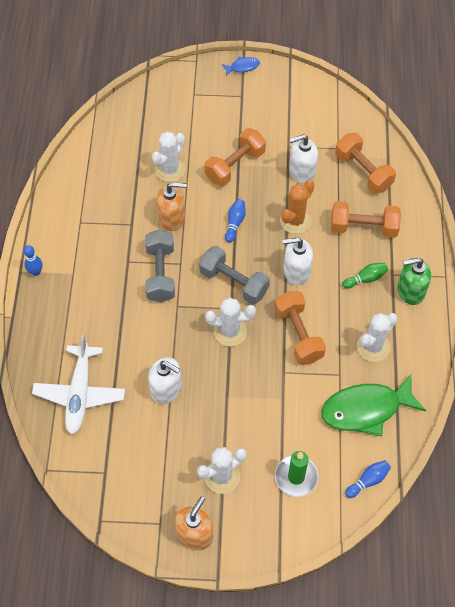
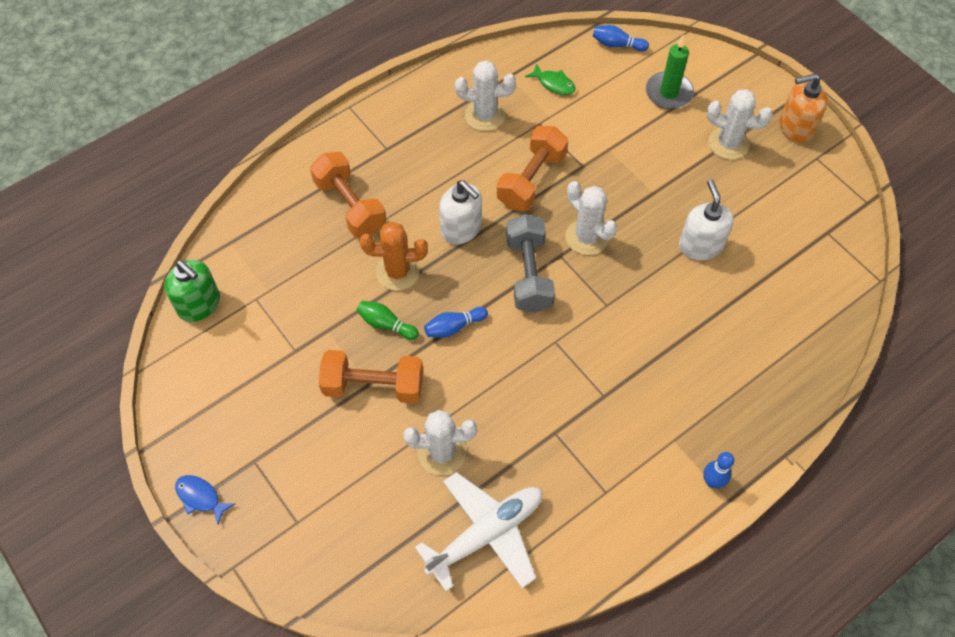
camera: 130 degrees left, 0 degrees up
white plane [32,335,125,434] -> white plane moved to [415,472,542,592]
grey dumbbell [145,230,175,302] -> none
orange soap dispenser [157,182,187,231] -> none
white soap dispenser [289,134,318,184] -> none
green fish [321,374,426,437] -> green fish [525,63,576,95], size x0.44
orange dumbbell [335,133,396,194] -> none
green bowling pin [343,263,388,289] -> green bowling pin moved to [357,301,419,340]
green soap dispenser [397,258,431,305] -> green soap dispenser moved to [164,260,220,322]

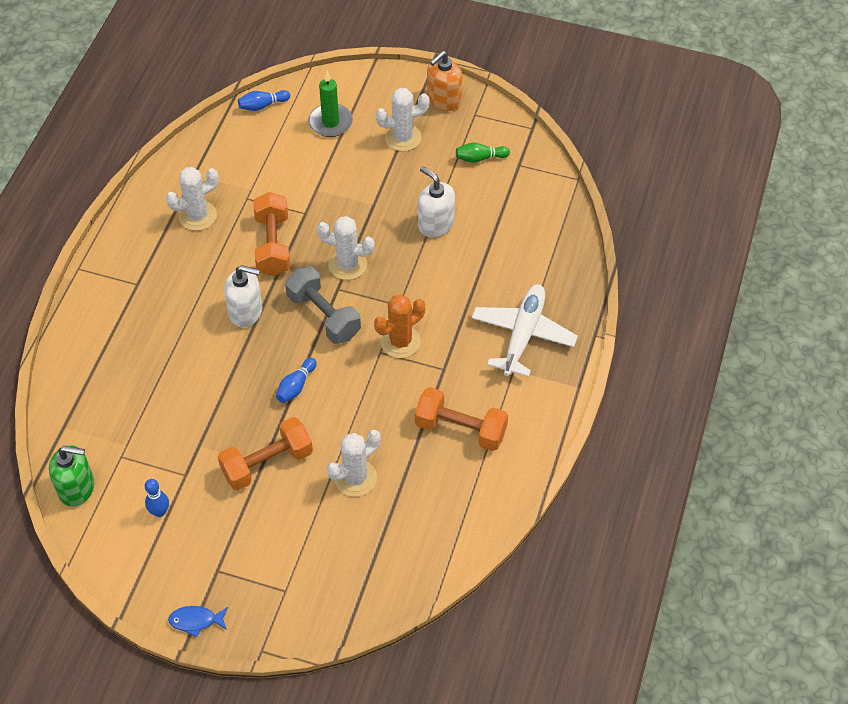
camera: 35 degrees left, 5 degrees down
orange dumbbell [310,152,386,238] -> orange dumbbell moved to [415,387,508,451]
green bowling pin [357,301,419,340] -> green bowling pin moved to [456,143,510,163]
orange cactus [360,222,428,291] -> orange cactus moved to [374,294,425,358]
white plane [415,472,542,592] -> white plane moved to [472,284,578,377]
green fish [525,63,576,95] -> none
blue bowling pin [703,452,734,488] -> blue bowling pin moved to [145,479,169,517]

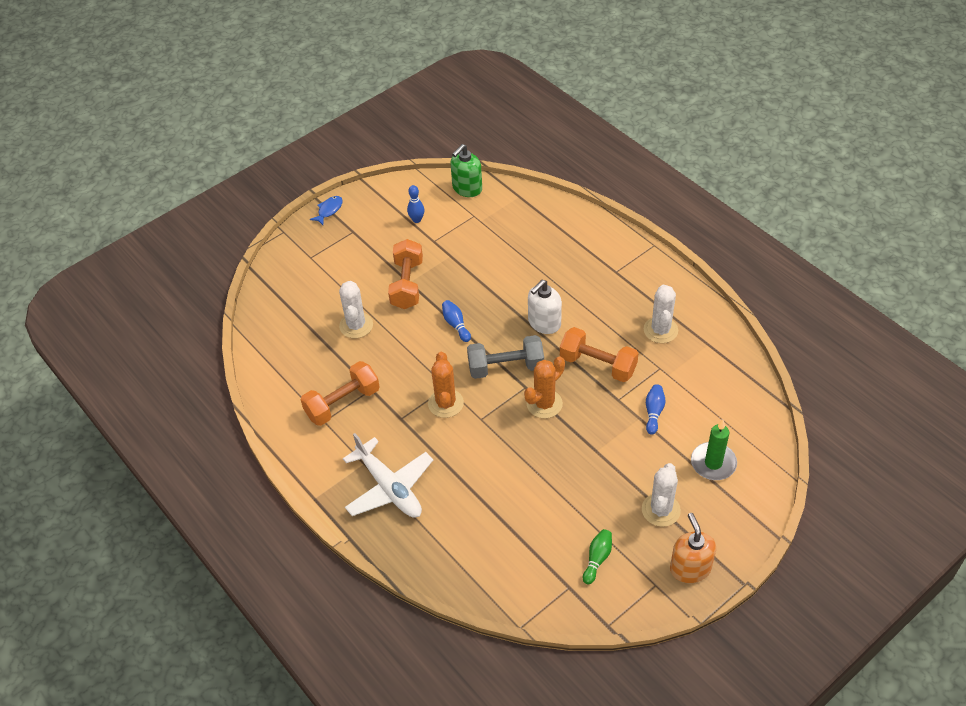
camera: 125 degrees right, 5 degrees down
blue bowling pin [238,90,290,111] -> blue bowling pin moved to [646,384,666,435]
white cactus [317,216,375,280] -> orange cactus [524,356,565,418]
white soap dispenser [418,166,455,238] -> none

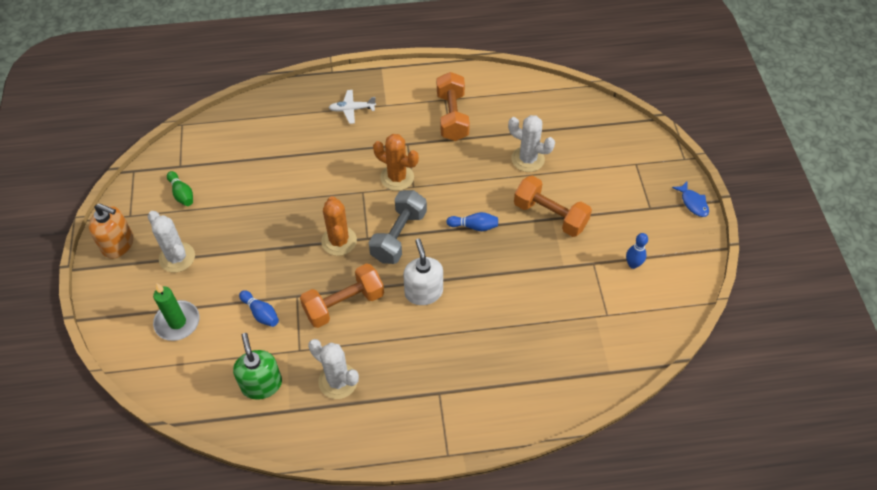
camera: 120 degrees right, 5 degrees up
white plane [343,433,433,518] -> white plane [329,90,376,124], size x0.52
green soap dispenser [451,144,482,197] -> green soap dispenser moved to [233,333,282,400]

